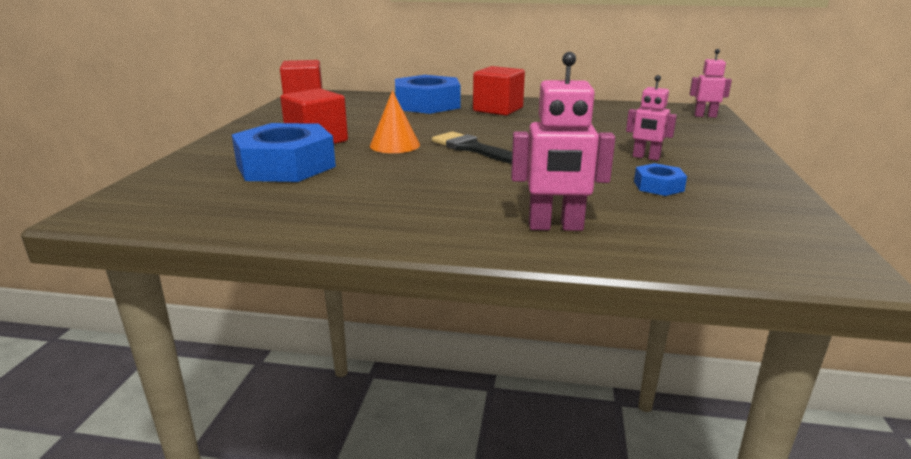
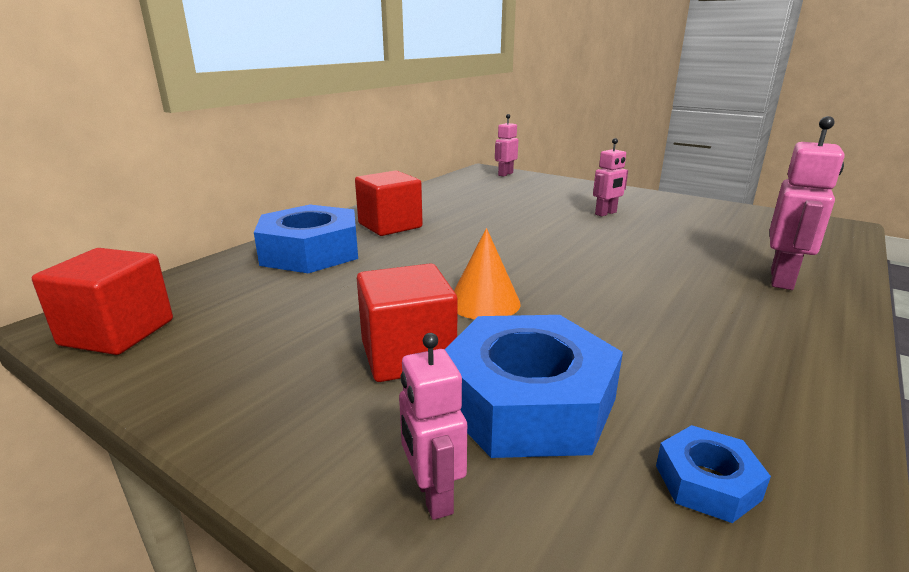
camera: 65 degrees left, 0 degrees up
black brush [432,131,512,164] -> none
blue nut [634,163,687,196] -> blue nut moved to [656,425,771,523]
none -> pink robot [399,333,467,520]

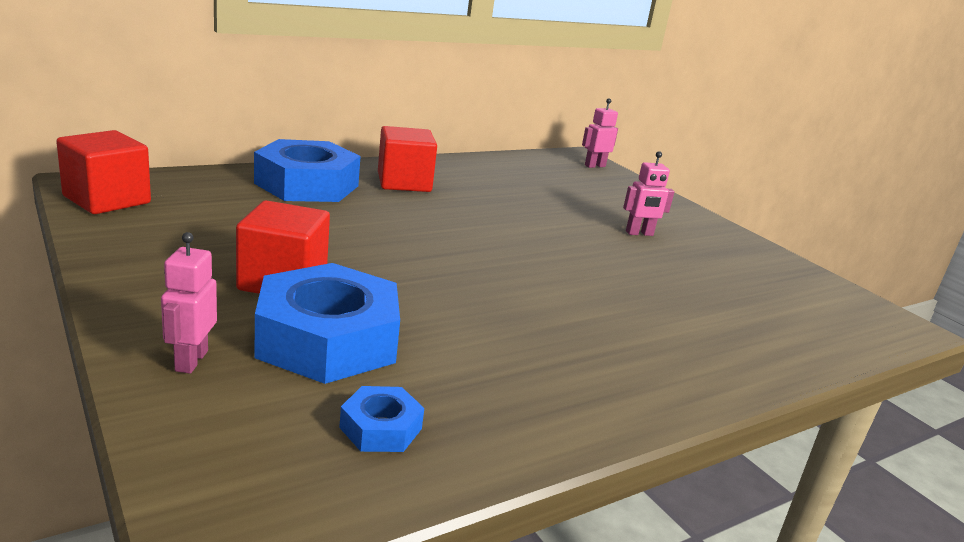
camera: 20 degrees right, 0 degrees up
orange cone [454,228,521,319] -> none
pink robot [770,116,845,290] -> none

